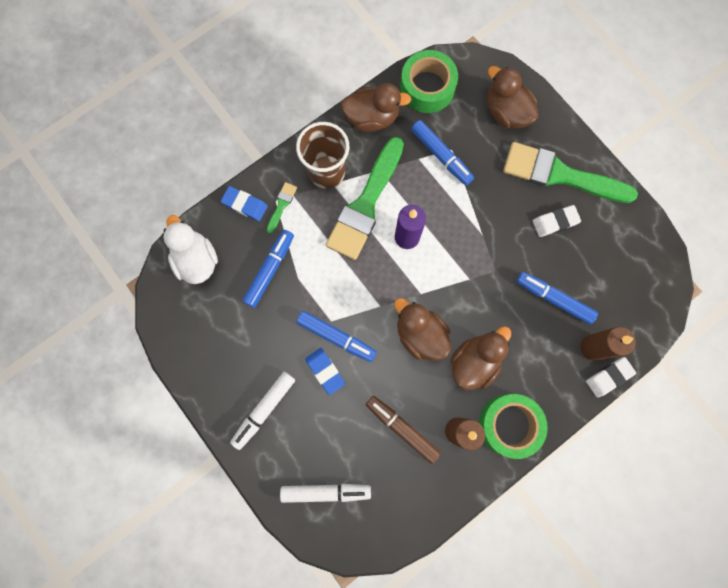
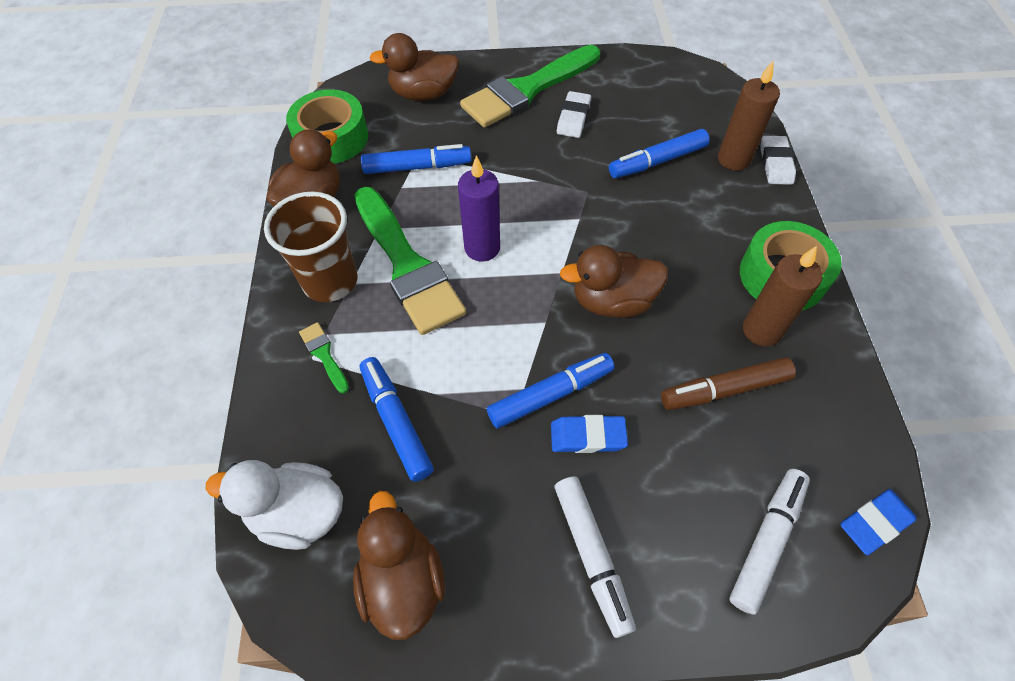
camera: 55 degrees left, 20 degrees down
blue eraser [221,186,268,221] -> blue eraser moved to [840,489,917,555]
brown duck [450,326,511,390] -> brown duck moved to [353,491,445,640]

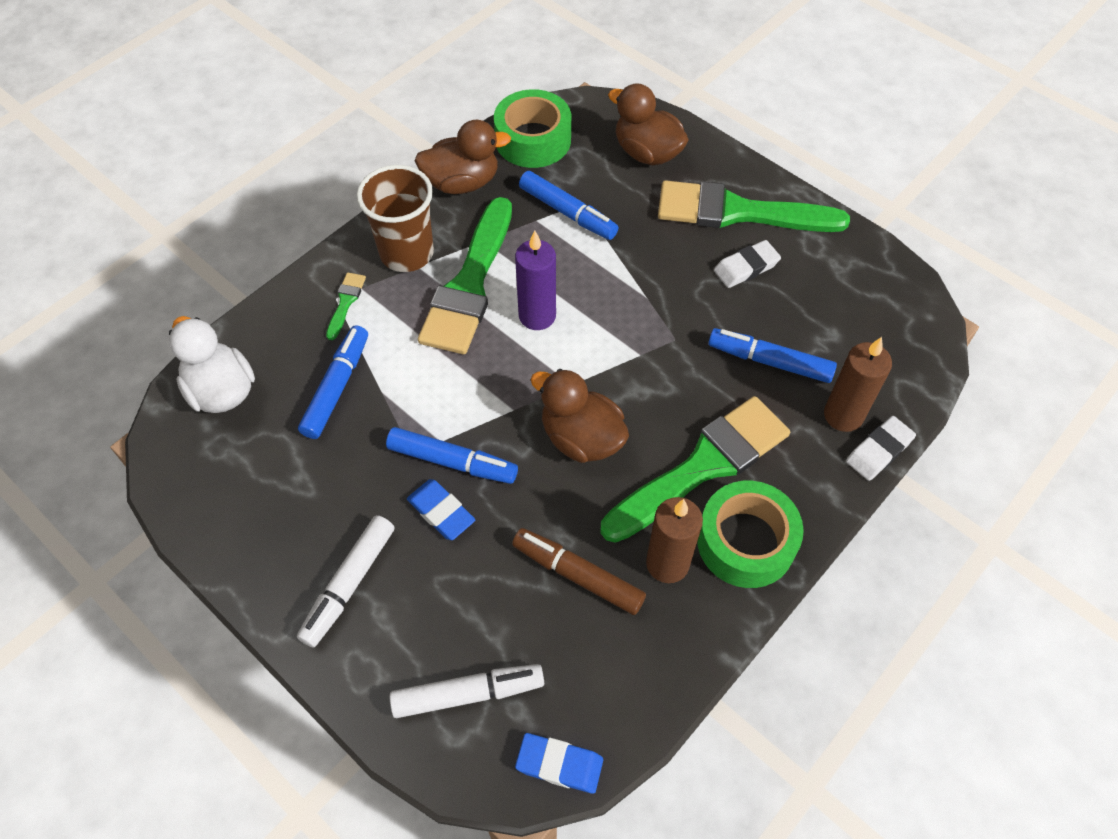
camera: 45 degrees right, 0 degrees up
brown duck [353,491,445,640] -> none
none -> green brush [601,396,790,543]

